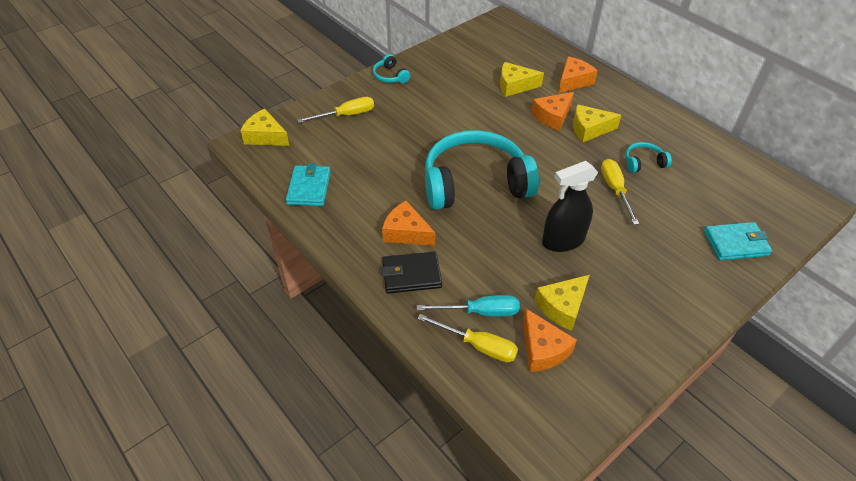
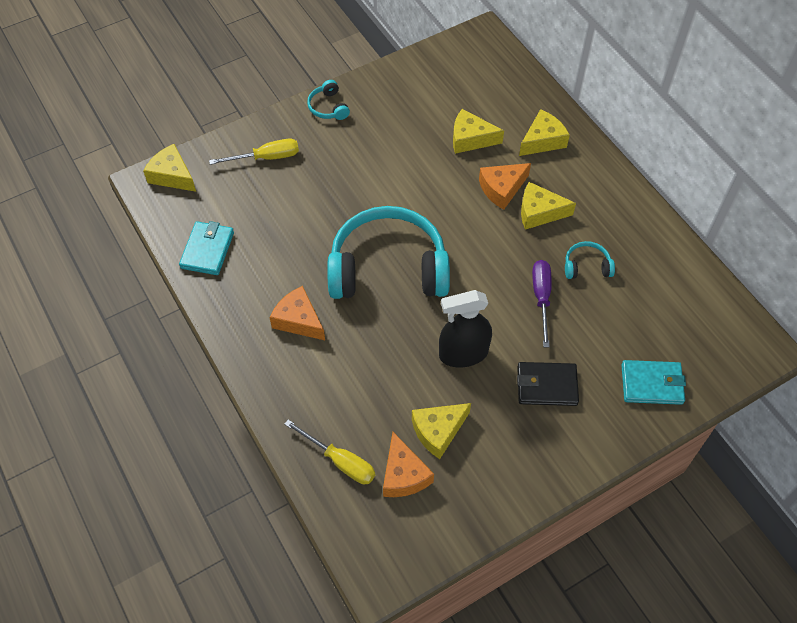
camera: 10 degrees right, 10 degrees up
black wallet [382,252,442,294] -> black wallet moved to [517,362,579,406]
turquoise screwdriver [417,295,520,316] -> none
orange cheese [558,56,598,93] -> yellow cheese [519,109,570,156]
yellow screwdriver [601,159,639,225] -> purple screwdriver [532,260,552,347]

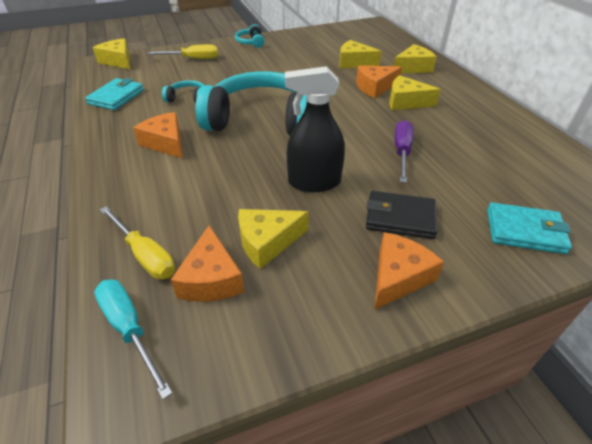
camera: 10 degrees right, 15 degrees down
turquoise headphones [565,241,615,279] -> turquoise headphones moved to [162,80,204,103]
none -> turquoise screwdriver [94,279,172,400]
none -> orange cheese [374,232,444,310]

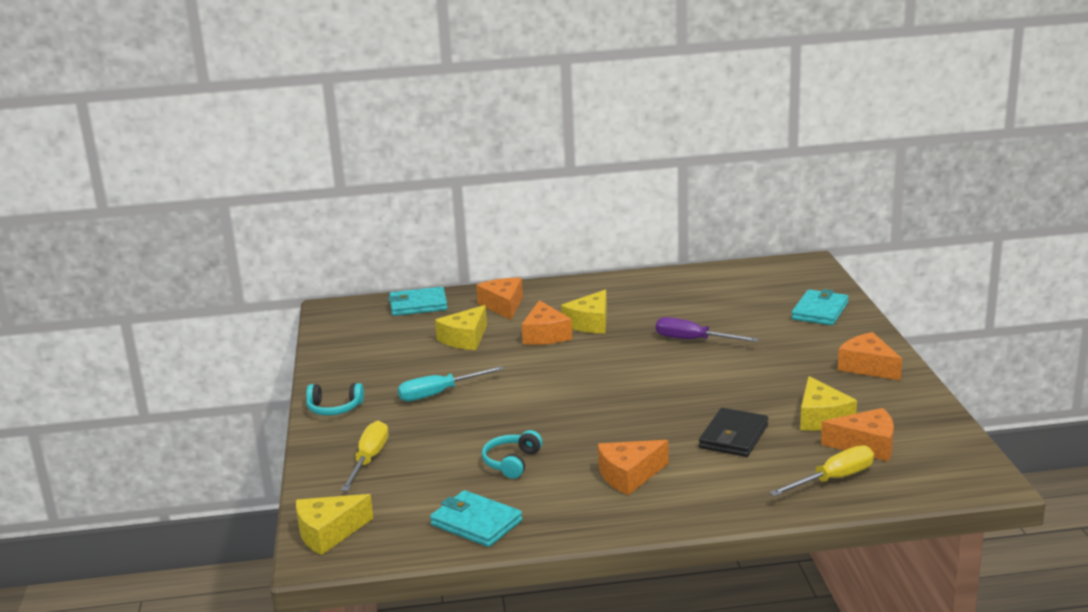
camera: 75 degrees left, 20 degrees down
turquoise screwdriver [94,279,172,400] -> turquoise screwdriver moved to [398,366,504,401]
turquoise headphones [195,71,307,136] -> none
black spray bottle [285,66,345,192] -> none
black wallet [366,191,438,239] -> black wallet moved to [699,408,768,457]
yellow cheese [394,44,437,73] -> orange cheese [476,278,523,320]
none -> turquoise wallet [388,287,448,316]

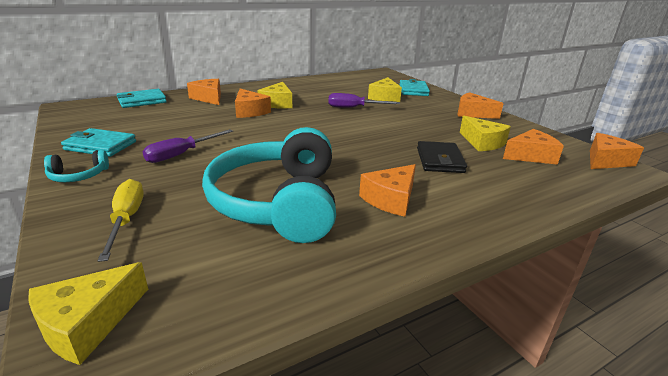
camera: 25 degrees left, 5 degrees up
turquoise screwdriver [398,366,504,401] -> purple screwdriver [142,129,233,163]
turquoise wallet [430,490,522,547] -> turquoise wallet moved to [61,128,136,157]
yellow cheese [435,305,487,350] -> yellow cheese moved to [368,77,402,102]
turquoise headphones [482,430,542,479] -> turquoise headphones [202,127,336,243], size x2.48
yellow screwdriver [769,445,874,497] -> none
none -> orange cheese [590,133,644,169]

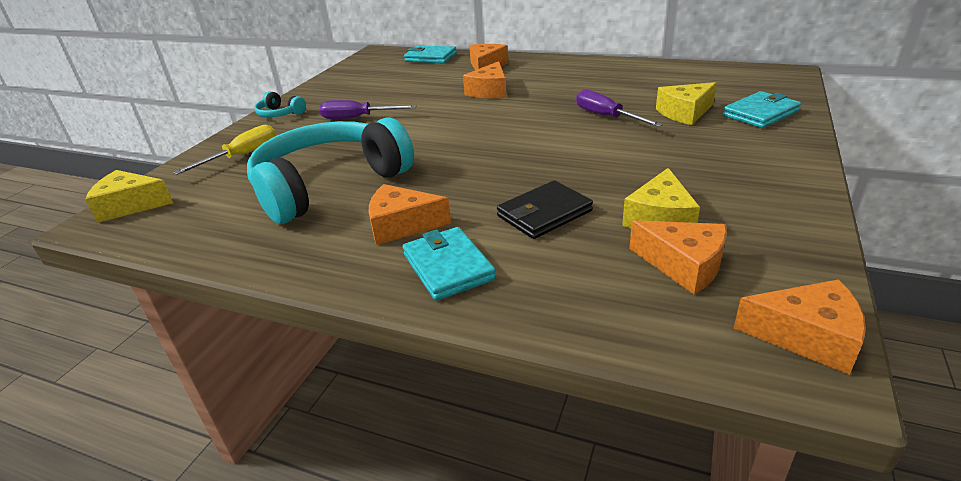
camera: 55 degrees right, 5 degrees up
turquoise wallet [61,128,136,157] -> turquoise wallet moved to [403,227,496,301]
yellow cheese [257,82,292,108] -> none
orange cheese [457,92,504,119] -> none

